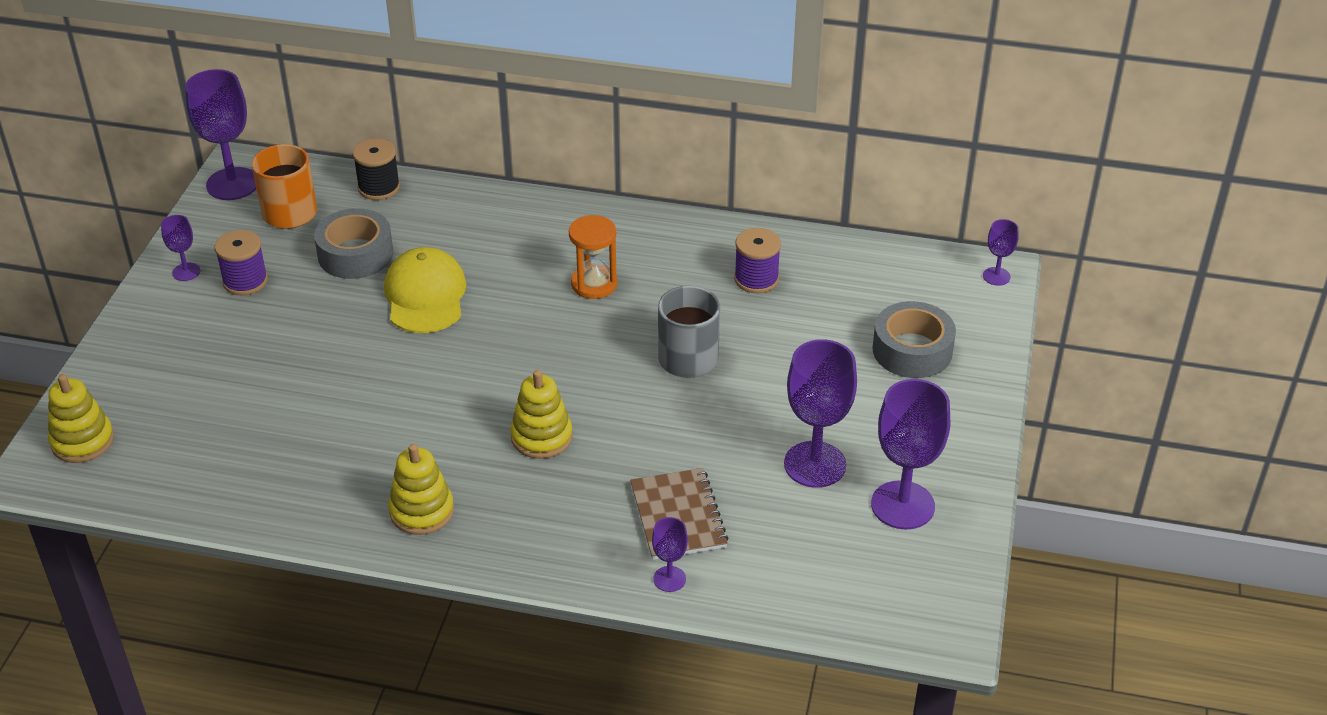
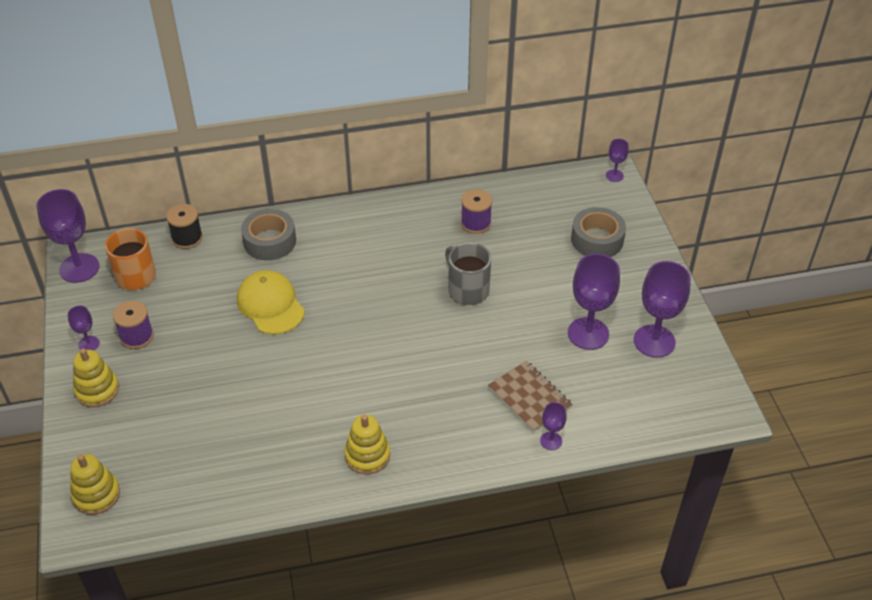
camera: 25 degrees left, 5 degrees up
grey tape [314,208,394,279] -> grey tape moved to [241,209,296,261]
yellow stacking toy [510,370,573,459] -> yellow stacking toy moved to [73,348,119,407]
orange hourglass [569,215,618,299] -> none

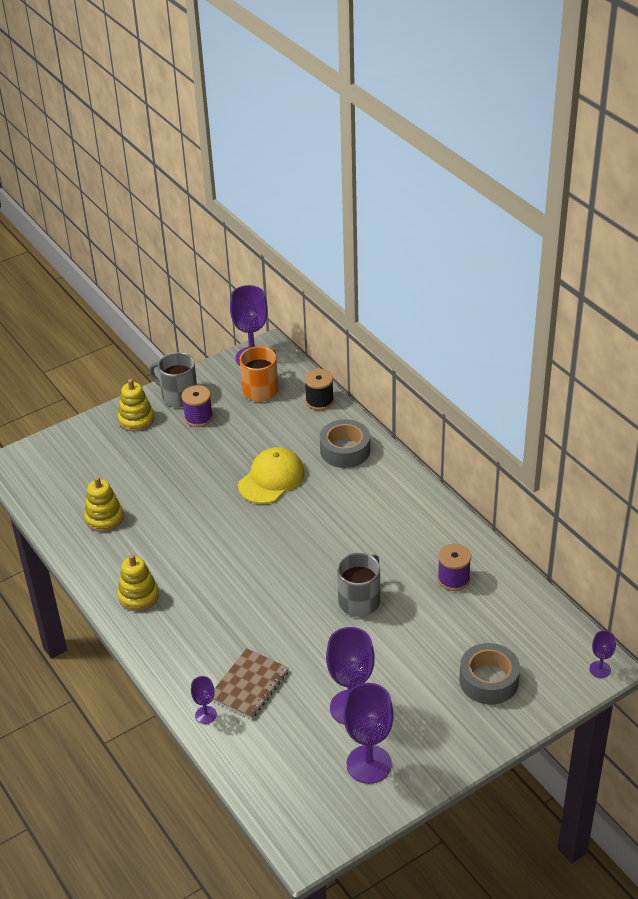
camera: 70 degrees right, 5 degrees down
purple goblet [67,306,99,351] -> grey mug [149,352,197,407]
yellow stacking toy [70,454,120,515] -> yellow stacking toy moved to [84,477,124,532]

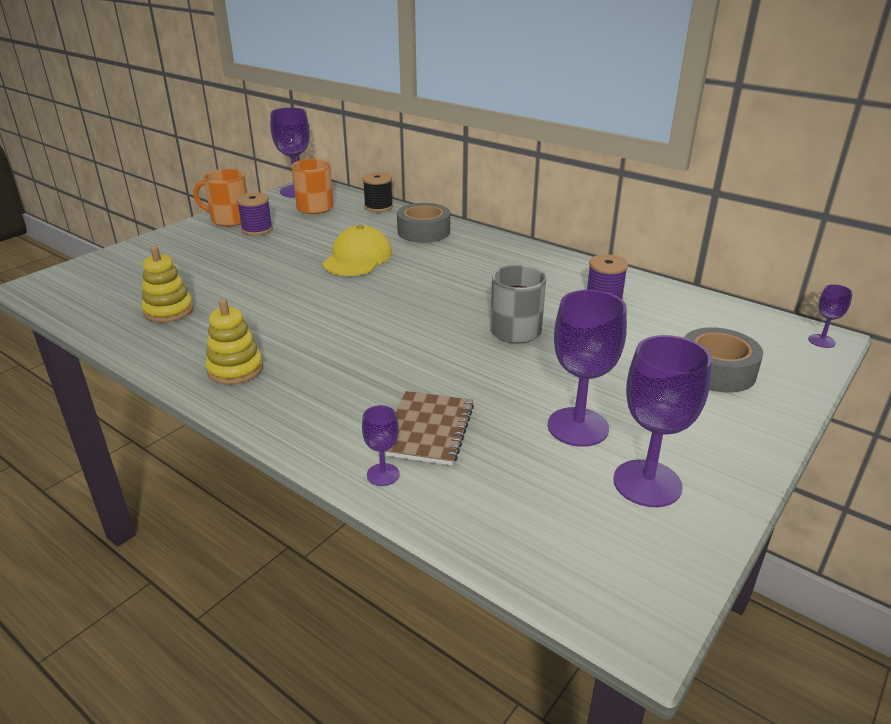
camera: 20 degrees left, 10 degrees down
yellow stacking toy [118,379,154,432] -> none
grey mug [149,352,197,407] -> orange mug [193,169,247,227]

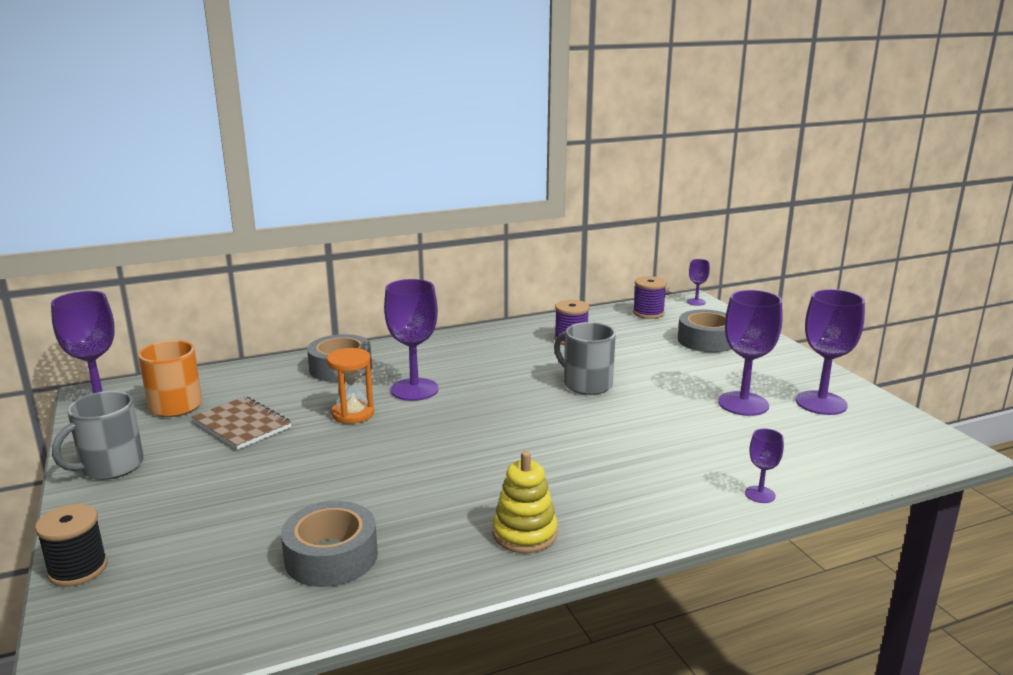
camera: 60 degrees left, 10 degrees down
yellow stacking toy [142,246,194,322] -> grey tape [281,501,378,587]
orange mug [193,169,247,227] -> grey mug [52,391,144,480]
purple spool [237,192,273,236] -> purple spool moved to [633,276,667,319]
yellow cap [322,225,392,276] -> orange hourglass [327,348,374,424]
black spool [363,172,393,212] -> black spool moved to [35,504,108,587]
brown notebook [384,391,474,465] -> brown notebook moved to [192,396,292,450]
none -> purple goblet [384,279,439,401]

